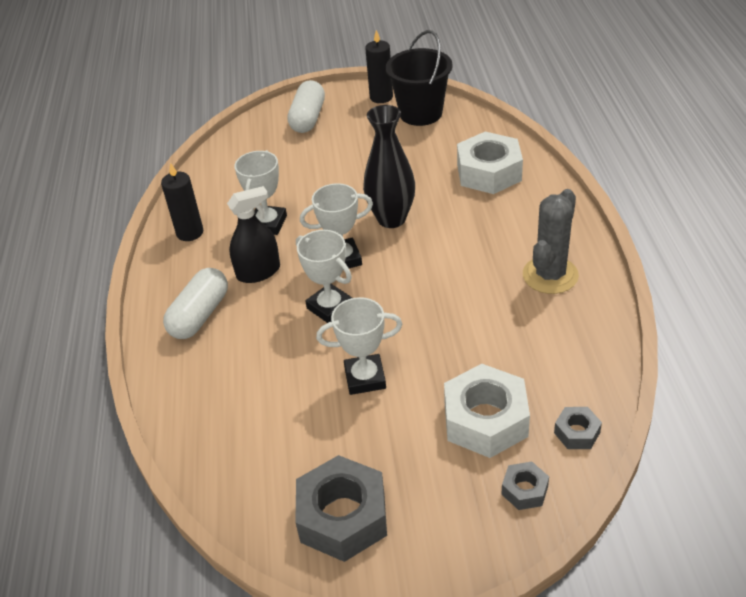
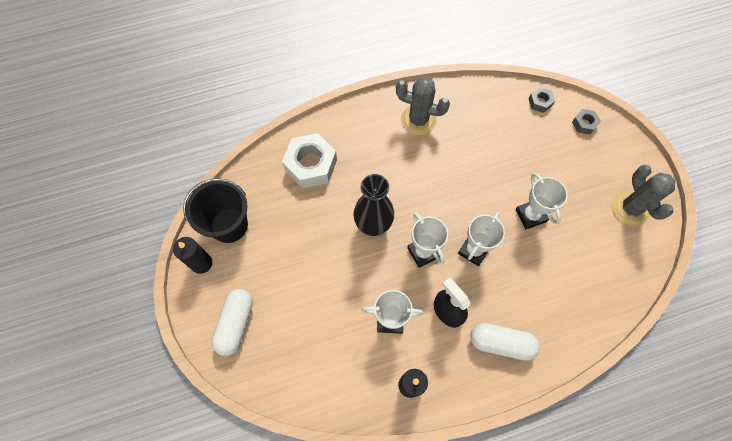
camera: 105 degrees left, 25 degrees up
white capsule [287,80,325,133] -> white capsule turned 75 degrees counterclockwise [212,289,253,356]
grey nut [295,455,387,562] -> grey cactus [612,165,675,226]
white nut [444,364,530,458] -> none

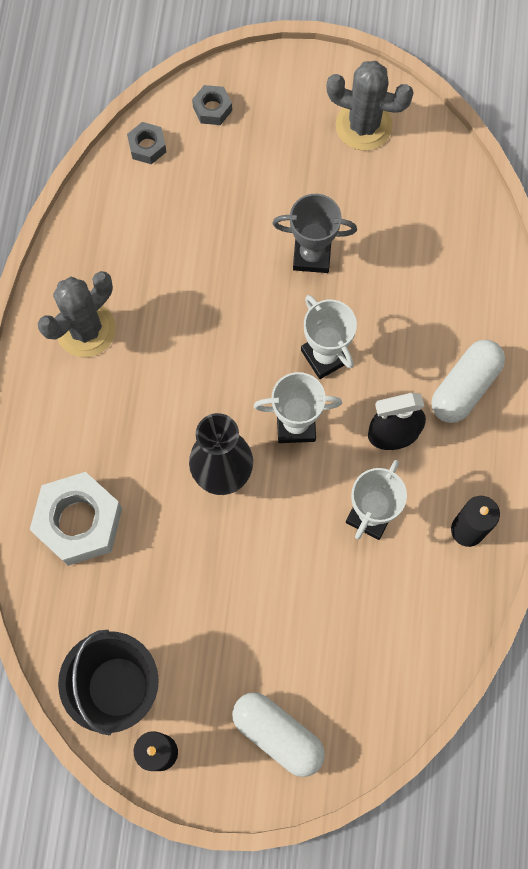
camera: 65 degrees left, 5 degrees up
white trophy [516,173,568,229] -> grey trophy [272,194,357,273]

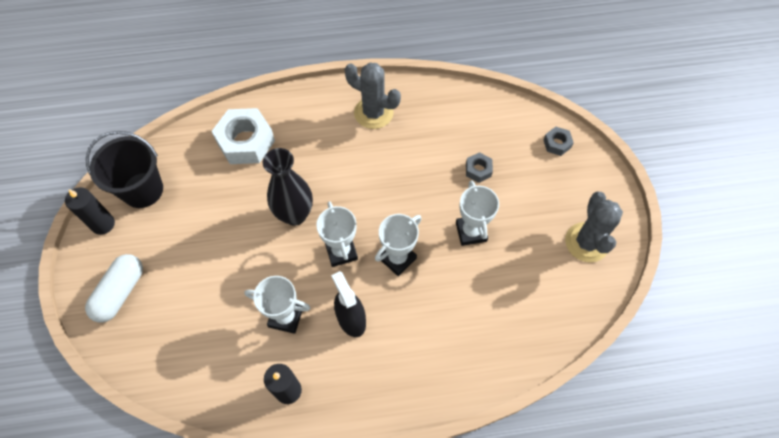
camera: 75 degrees right, 10 degrees down
grey nut [127,122,166,164] -> grey nut moved to [466,152,493,183]
grey trophy [272,194,357,273] -> white trophy [456,180,499,246]
white capsule [431,340,505,423] -> none

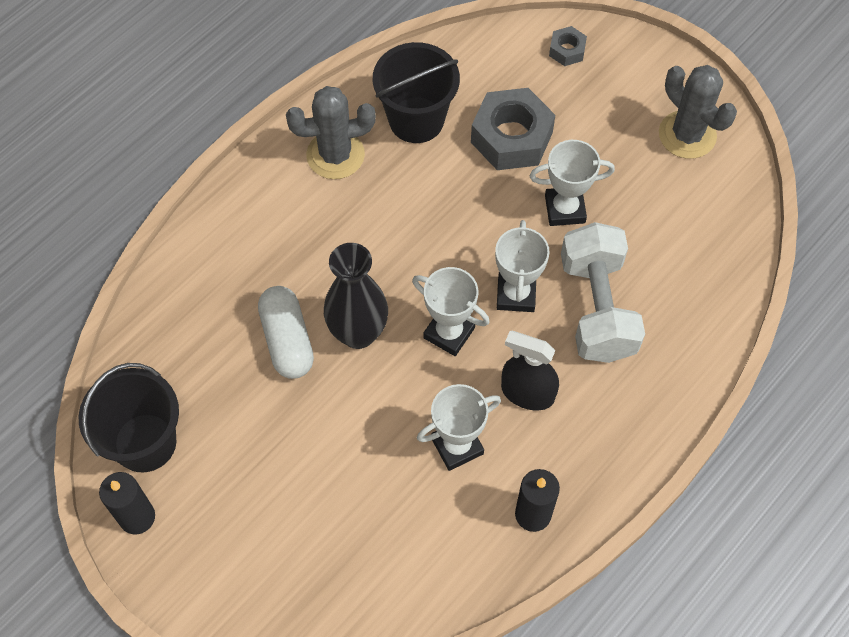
camera: 40 degrees left, 0 degrees up
white capsule [85,254,143,322] -> white capsule moved to [258,286,314,379]
white nut [211,108,275,164] -> none
white trophy [456,180,499,246] -> white trophy turned 45 degrees counterclockwise [530,140,615,226]
grey nut [466,152,493,183] -> grey nut [471,88,555,170], size x2.05
none -> black bucket [373,42,460,143]
none -> white dumbbell [561,222,645,363]

